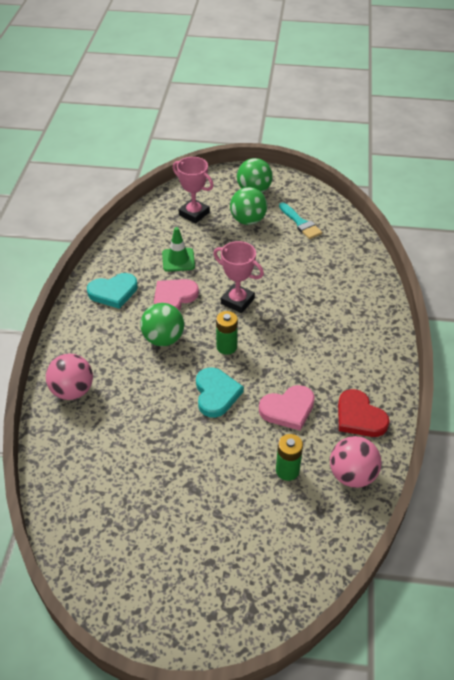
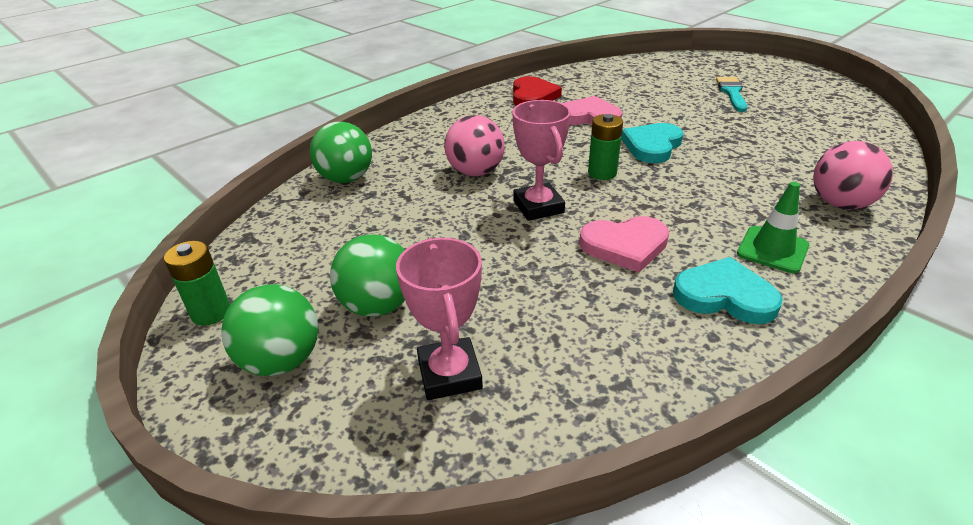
camera: 140 degrees left, 10 degrees down
green ball [141,303,184,346] -> green ball moved to [310,122,372,183]
green traffic cone [162,227,195,272] -> green traffic cone moved to [737,182,809,273]
green battery [276,434,303,481] -> green battery moved to [164,241,230,326]
turquoise brush [279,202,322,239] -> turquoise brush moved to [716,77,747,112]
pink ball [330,436,381,488] -> pink ball moved to [444,115,505,177]

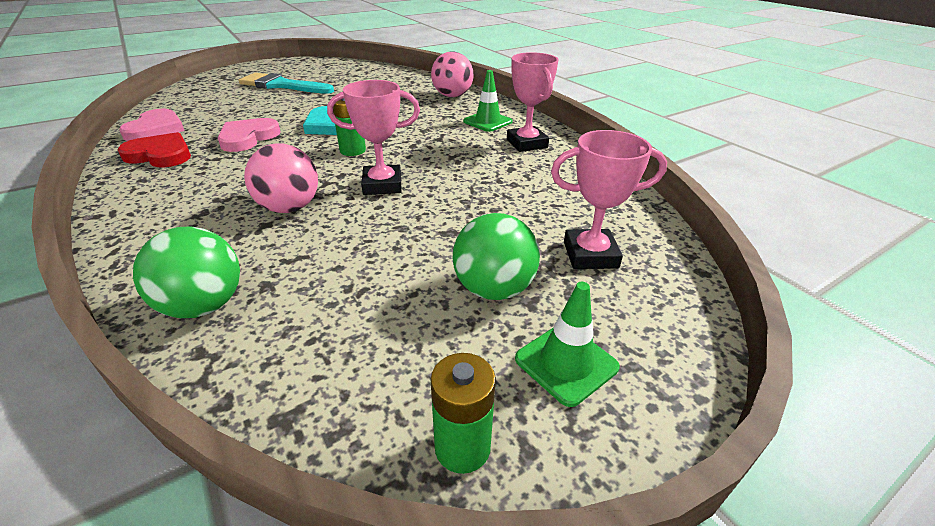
camera: 80 degrees left, 0 degrees up
green ball [221,284,318,376] -> green traffic cone [515,282,620,407]
pink heart [579,216,669,272] -> pink heart moved to [119,109,185,141]
turquoise heart [673,257,783,324] -> pink trophy [507,52,559,152]
turquoise brush [716,77,747,112] -> turquoise brush [238,73,334,94], size x1.52

